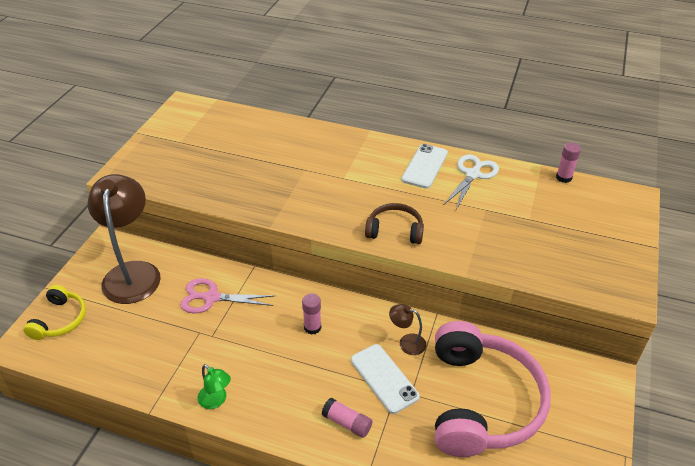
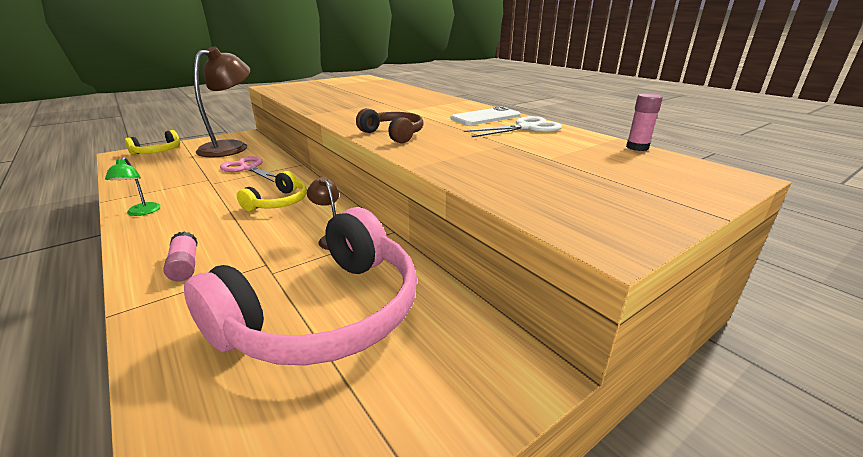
camera: 35 degrees right, 15 degrees down
pink glue stick [302,293,321,335] -> yellow headphones [237,171,307,211]
white phone [351,344,420,414] -> none

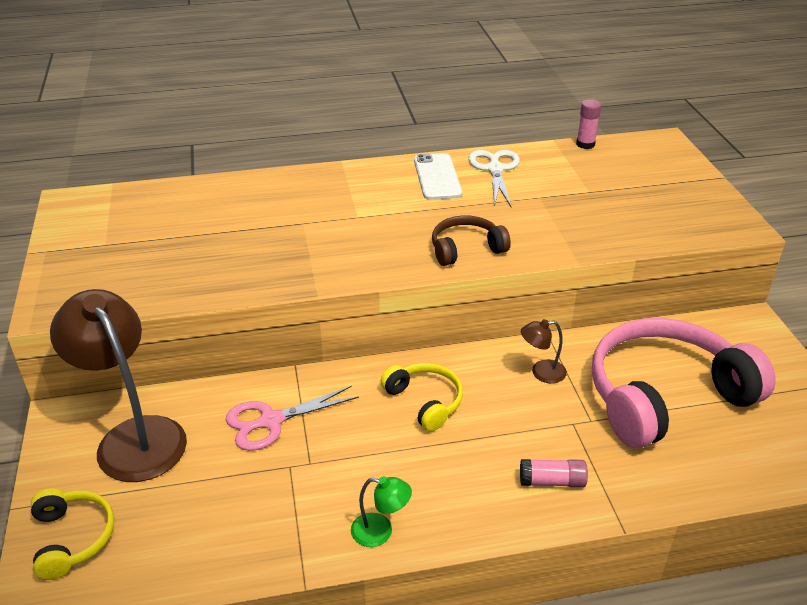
camera: 65 degrees left, 10 degrees up
pink headphones [184,207,417,365] -> pink headphones turned 90 degrees counterclockwise [592,318,776,448]

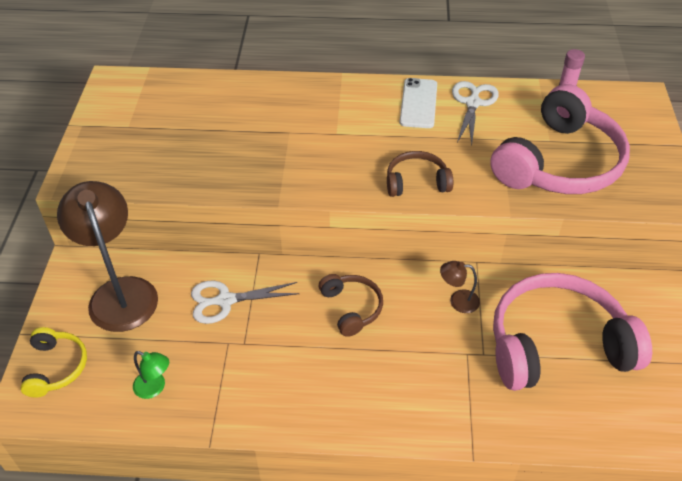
camera: 15 degrees right, 10 degrees up
pink scissors [226,386,359,451] -> white scissors [191,281,300,324]
green lamp [351,476,412,547] -> green lamp moved to [133,351,169,399]
yellow headphones [380,363,463,431] -> brown headphones [319,274,383,337]
pink glue stick [520,459,588,487] -> none
none -> pink headphones [490,84,630,194]

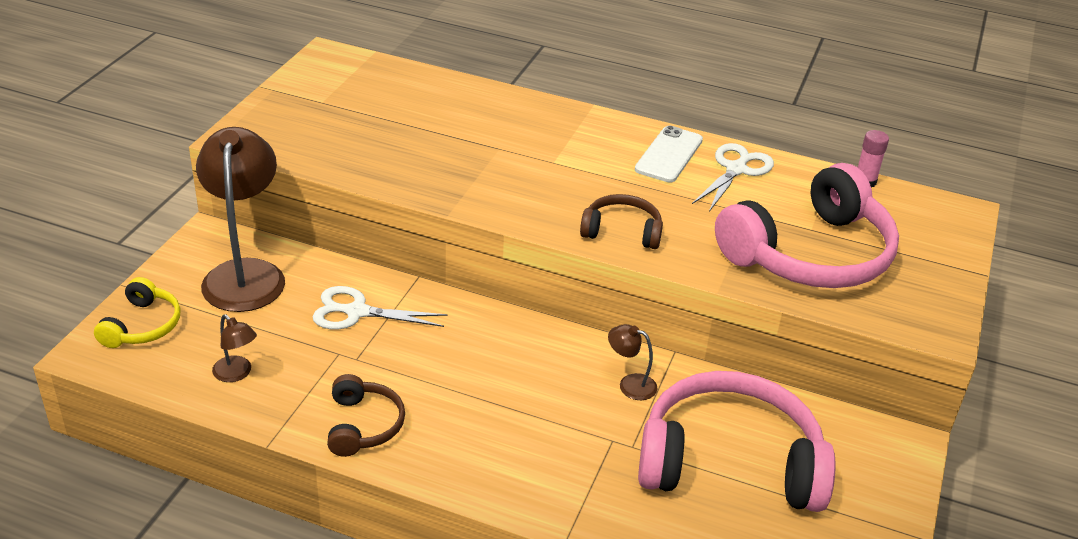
camera: 15 degrees right, 10 degrees down
green lamp [133,351,169,399] -> brown lamp [212,314,257,382]
brown headphones [319,274,383,337] -> brown headphones moved to [327,374,405,457]

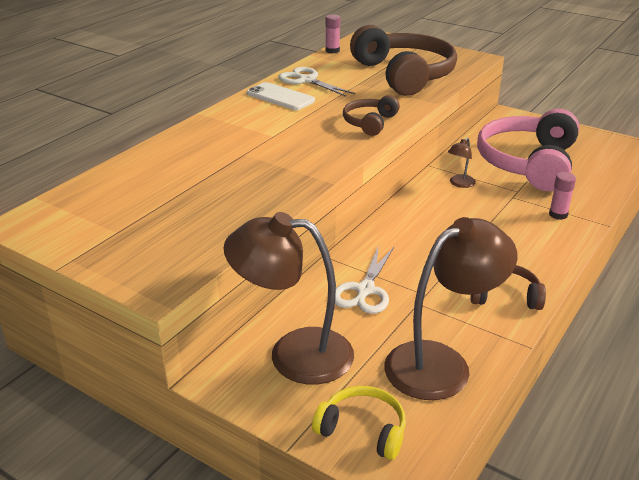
camera: 75 degrees left, 5 degrees down
brown lamp [212,314,257,382] -> brown lamp [384,217,517,400], size x2.33
pink headphones [715,163,899,288] -> brown headphones [350,25,457,96]
none -> pink glue stick [549,172,576,220]

